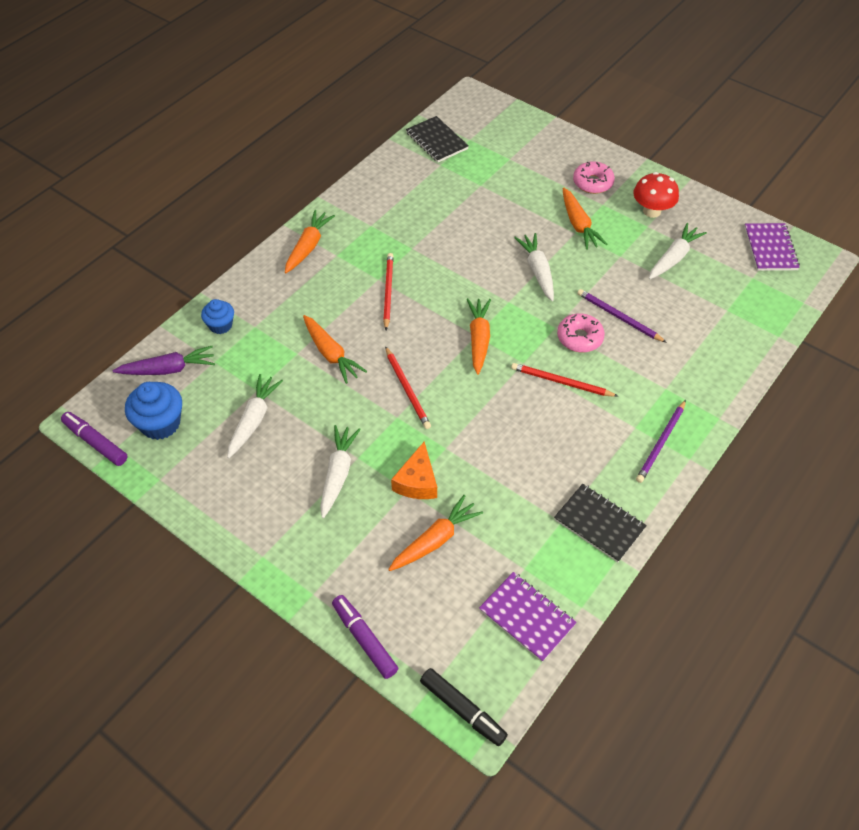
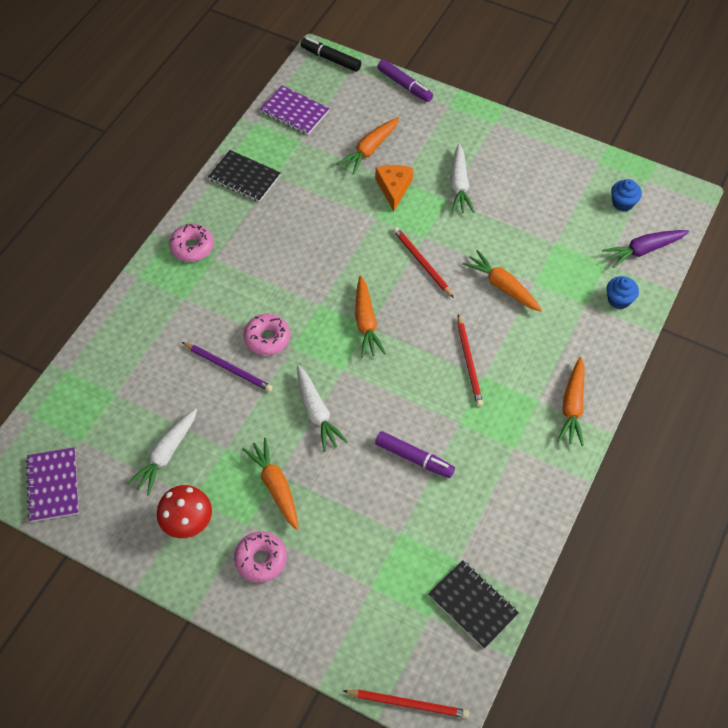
camera: 170 degrees right, 5 degrees up
purple marker [61,412,128,466] -> purple marker moved to [375,431,455,478]
blue cupcake [125,382,182,440] -> blue cupcake [611,179,642,212], size x0.63
white carrot [227,374,283,459] -> none
red pencil [511,363,618,397] -> red pencil moved to [344,690,469,718]
purple pencil [636,400,686,483] -> pink donut [169,224,214,262]

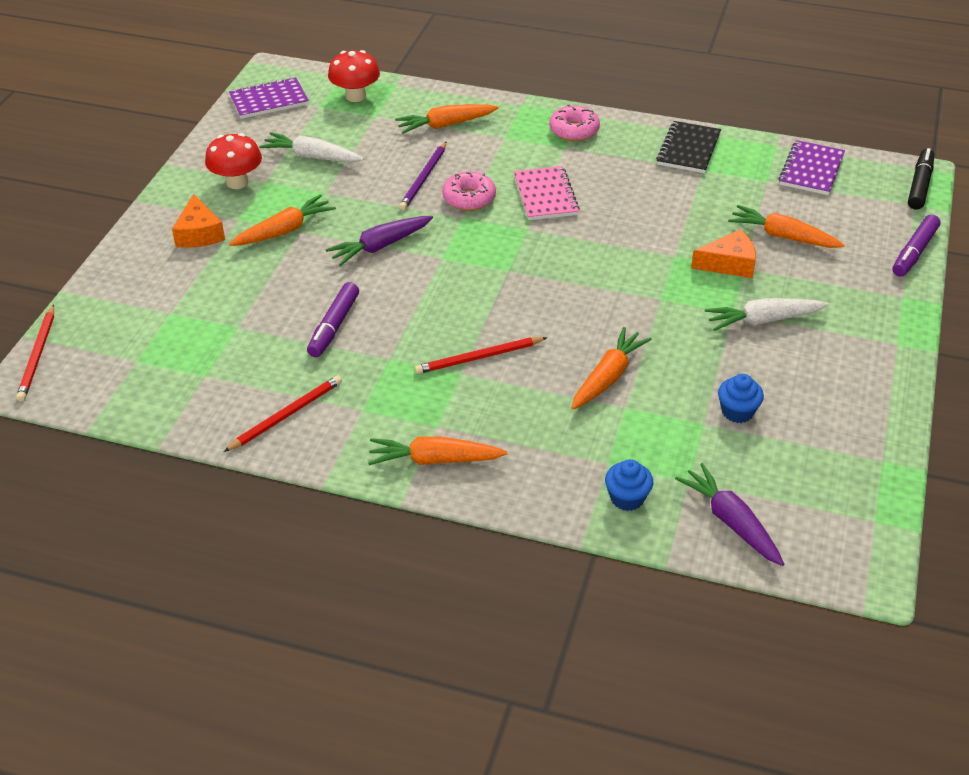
camera: 80 degrees right, 15 degrees down
pink donut [234,532,287,582] -> orange cheese [172,194,225,248]
white carrot [297,365,348,452] -> purple carrot [325,216,433,266]
orange carrot [355,276,386,358] -> orange carrot moved to [395,104,499,134]
red pencil [393,227,454,298] -> red pencil moved to [224,375,342,452]
black notebook [428,560,519,649] -> none
blue cupcake [611,179,642,212] -> blue cupcake moved to [718,374,764,423]
none -> red mushroom [328,50,380,102]
none -> pink notebook [514,166,580,220]

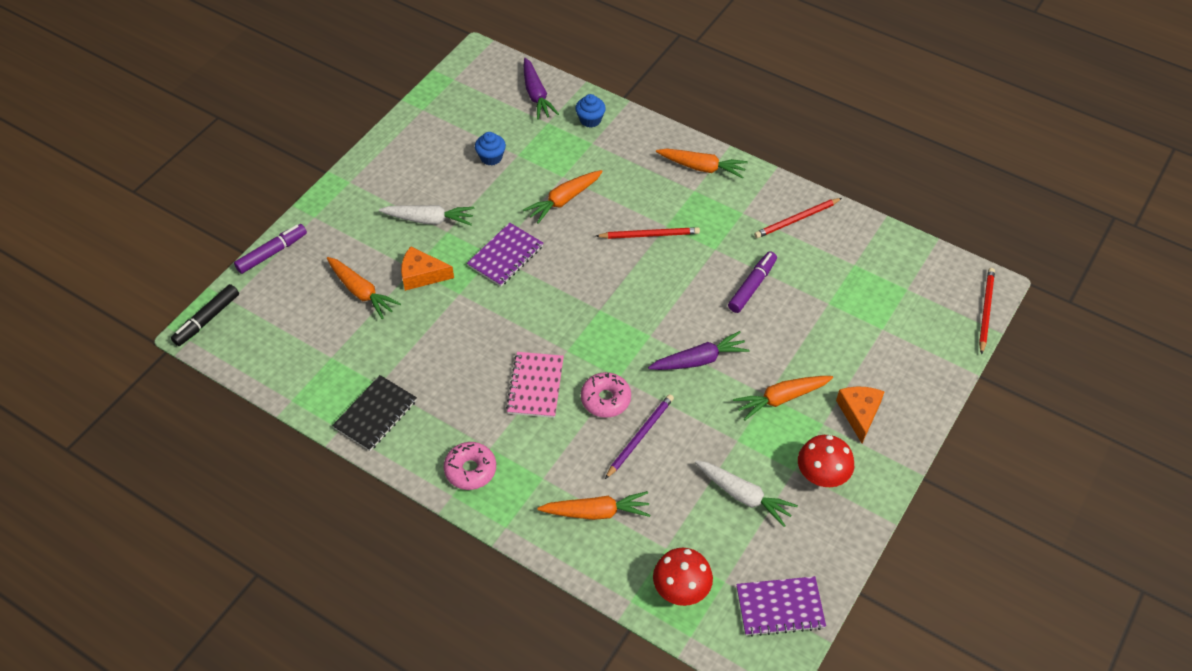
camera: 165 degrees left, 10 degrees up
purple notebook [779,140,845,195] -> purple notebook moved to [467,223,543,287]

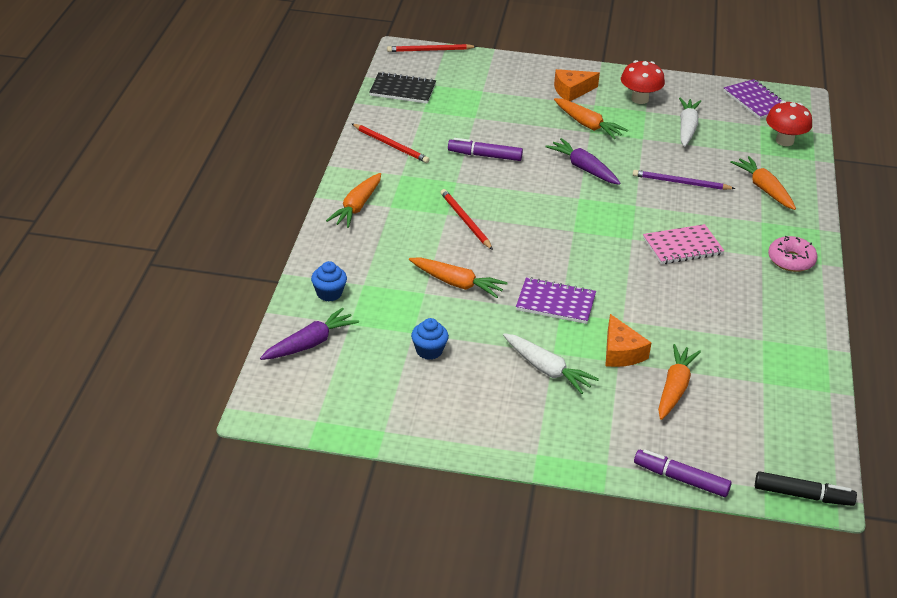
camera: 115 degrees left, 15 degrees down
black notebook [332,375,417,451] -> black notebook moved to [369,72,436,104]
white carrot [379,205,474,225] -> white carrot turned 150 degrees clockwise [503,333,599,394]
pink donut [581,372,631,418] -> none
orange carrot [656,148,748,179] -> orange carrot turned 150 degrees counterclockwise [326,173,381,228]

